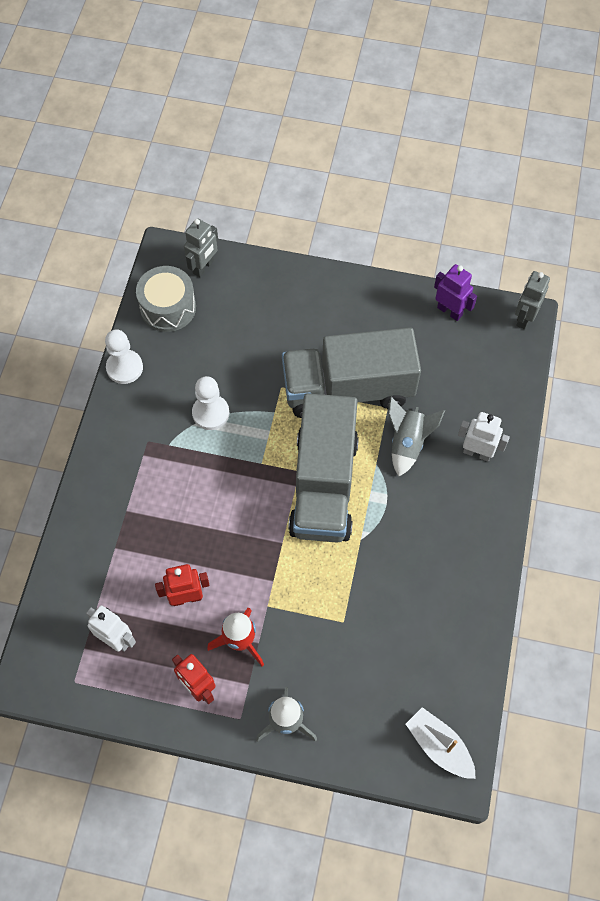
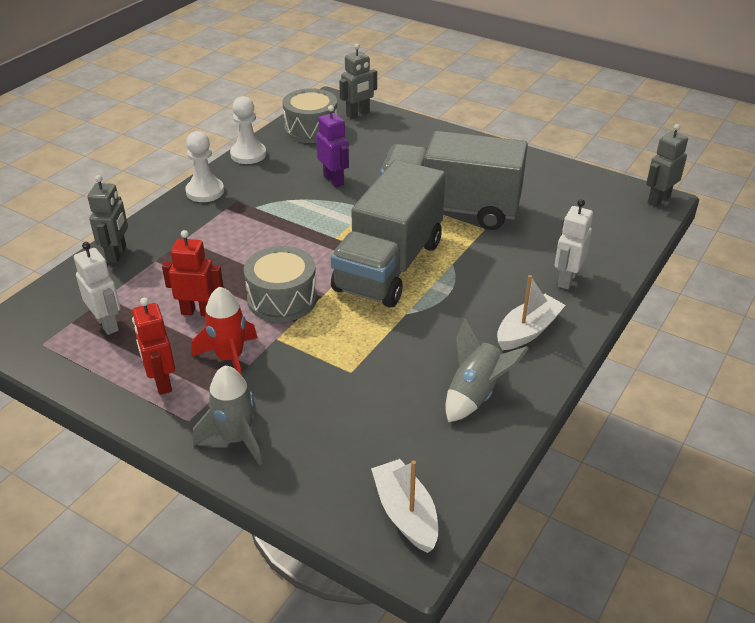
camera: 20 degrees right, 25 degrees down
white pawn [192,376,229,430] -> white pawn moved to [185,131,224,202]
grey rocket [388,397,445,476] -> grey rocket moved to [445,319,529,422]
purple robot [434,264,477,321] -> purple robot moved to [316,105,349,187]
white robot [458,412,510,462] -> white robot turned 105 degrees counterclockwise [555,199,593,289]
none -> grey robot [88,175,128,263]
none -> grey drum [244,246,317,322]
none -> white boat [497,275,566,350]

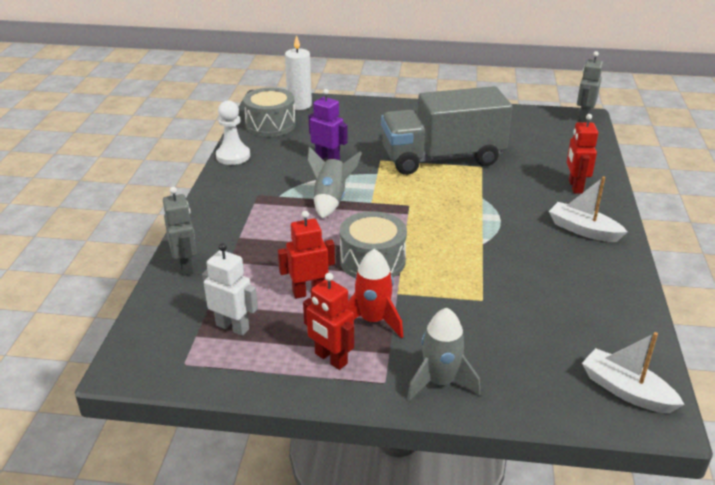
camera: 25 degrees left, 5 degrees down
white pawn [185,131,224,202] -> none
grey truck [331,160,445,308] -> none
grey robot [339,44,377,119] -> white candle [285,35,312,110]
grey rocket [445,319,529,422] -> grey rocket moved to [307,147,362,219]
white boat [497,275,566,350] -> white boat turned 75 degrees counterclockwise [549,176,627,242]
white robot [555,199,593,289] -> red robot [567,114,598,194]

